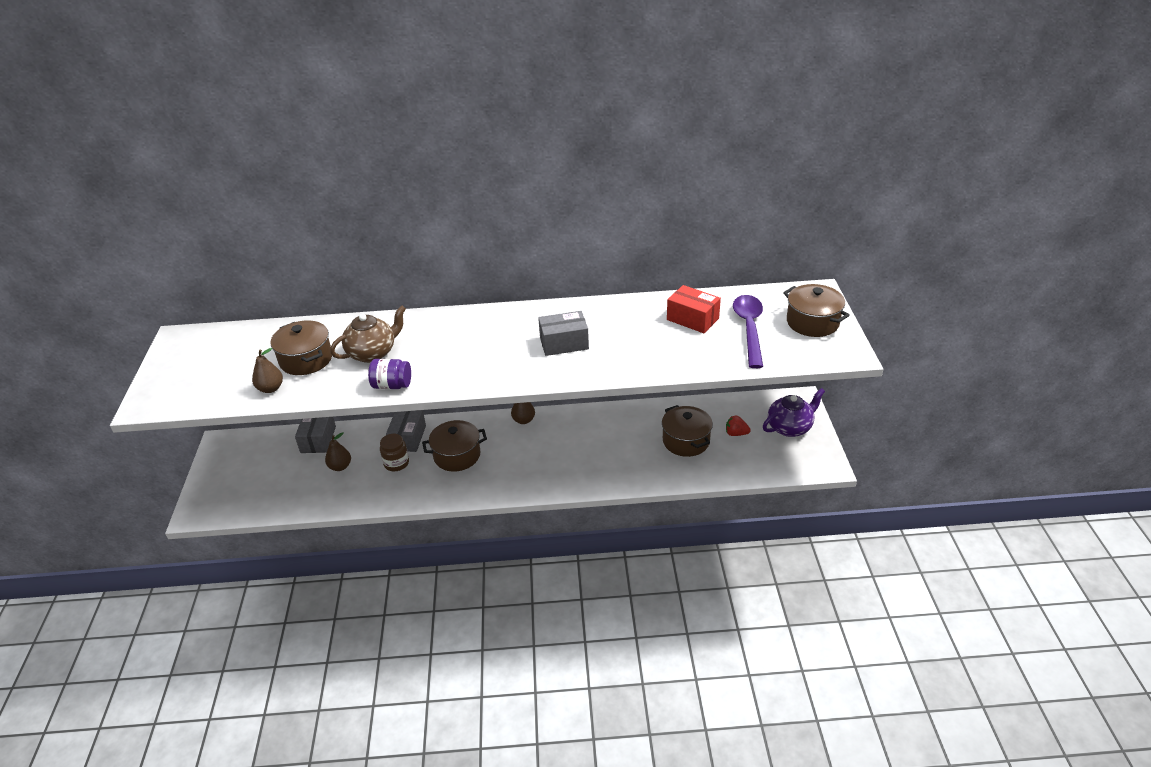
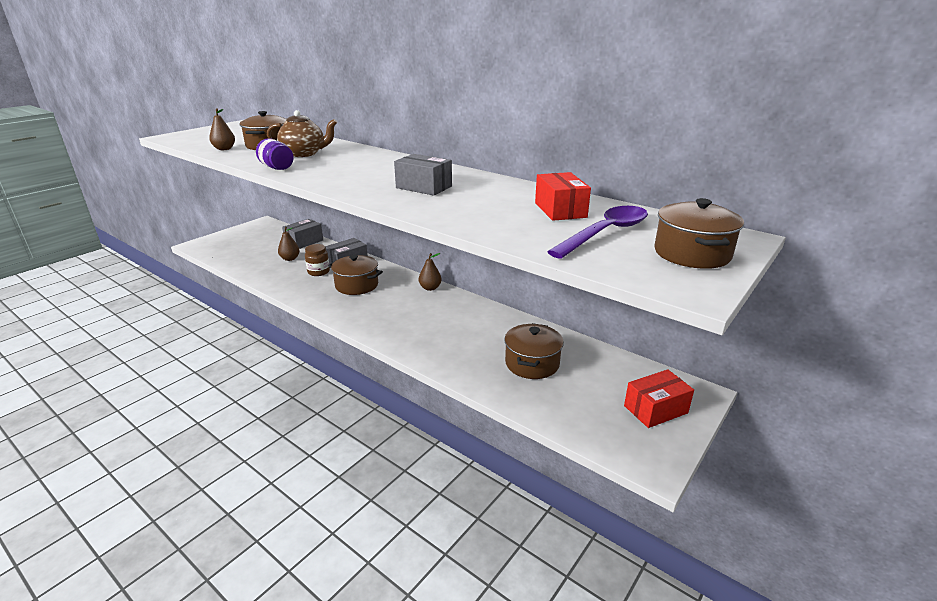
camera: 40 degrees right, 10 degrees down
red strawberry [726,416,751,436] -> none
purple teapot [763,388,825,437] -> red box [624,369,694,428]

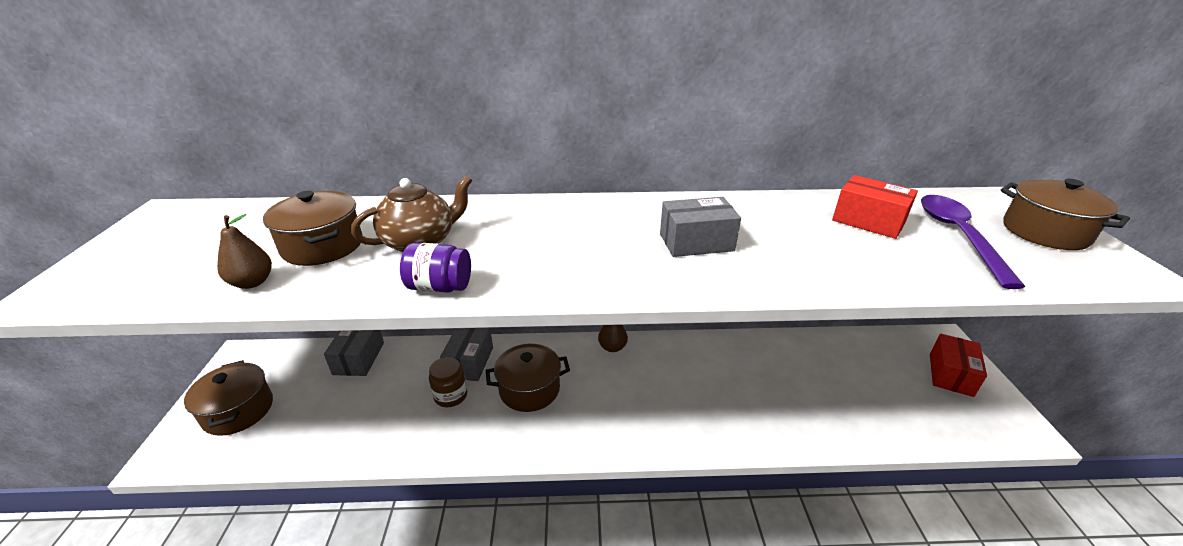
camera: 40 degrees left, 5 degrees up
brown pear [278,227,300,261] -> none
brown pot [504,323,564,379] -> brown pot moved to [184,360,273,436]

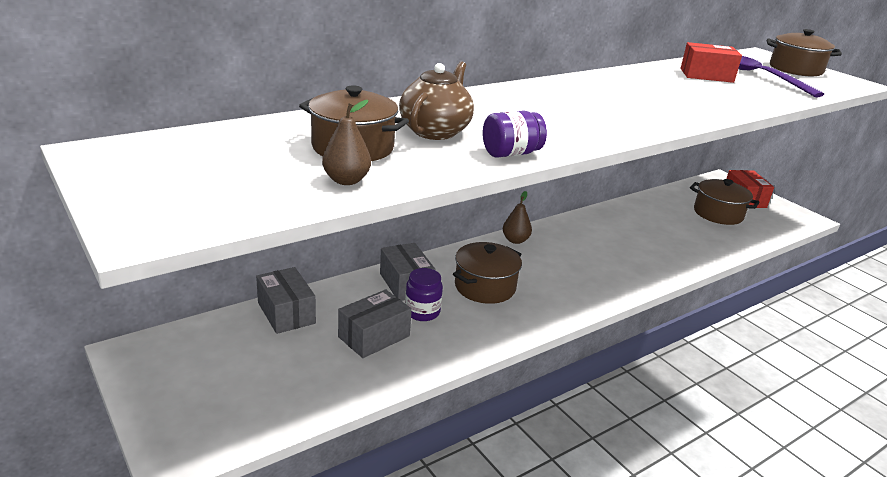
camera: 35 degrees left, 5 degrees down
brown pot [184,360,273,436] -> brown pot moved to [690,179,760,225]
brown jar [429,357,467,407] -> purple jar [405,268,443,321]
grey box [660,197,741,257] -> grey box moved to [338,289,412,358]

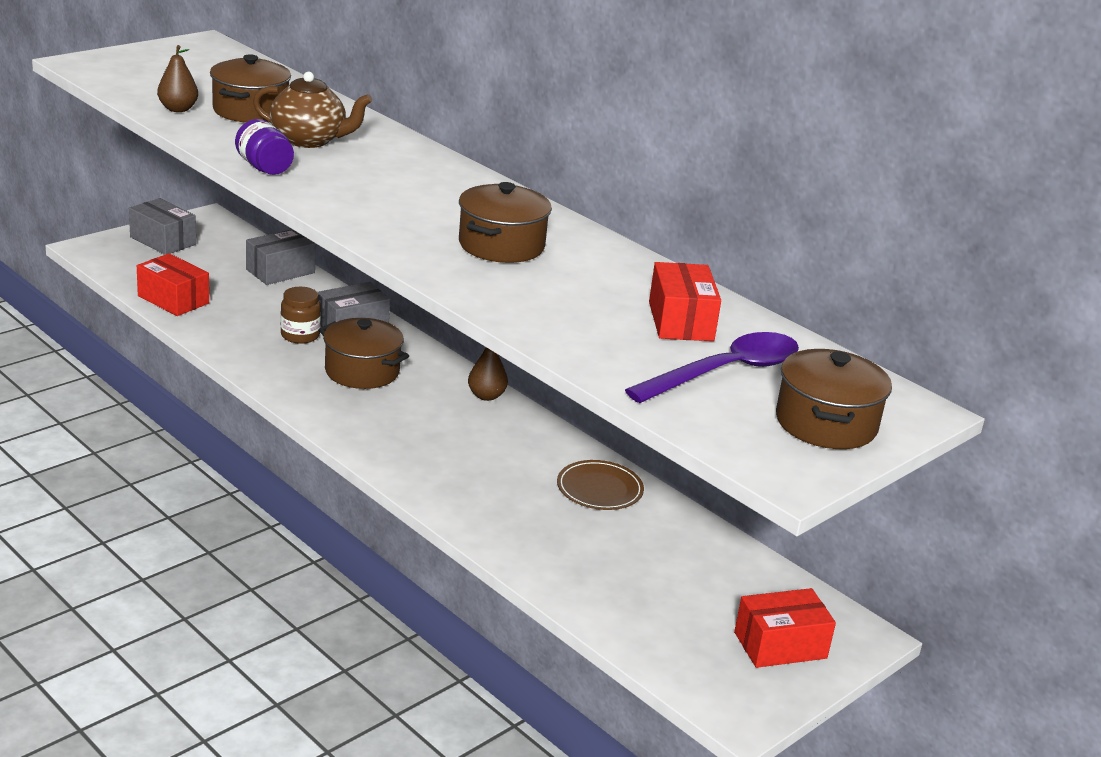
camera: 80 degrees right, 0 degrees up
grey box [338,289,412,358] -> grey box moved to [129,198,196,255]
purple jar [405,268,443,321] -> brown jar [280,287,321,344]
brown pot [690,179,760,225] -> brown pot moved to [459,182,552,263]
none -> red box [137,253,209,316]
none -> brown plate [557,460,644,510]

